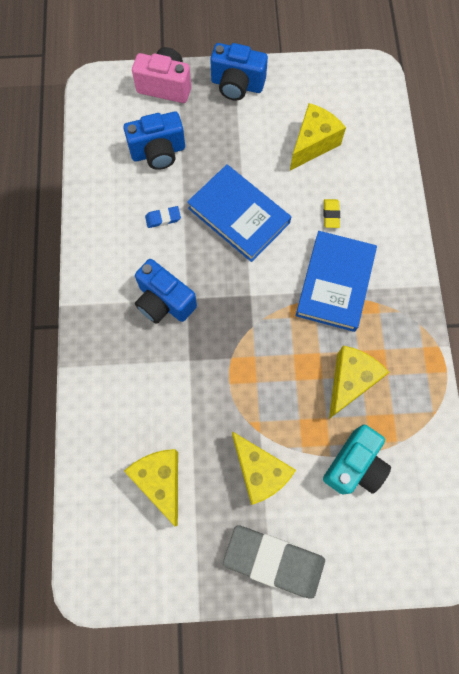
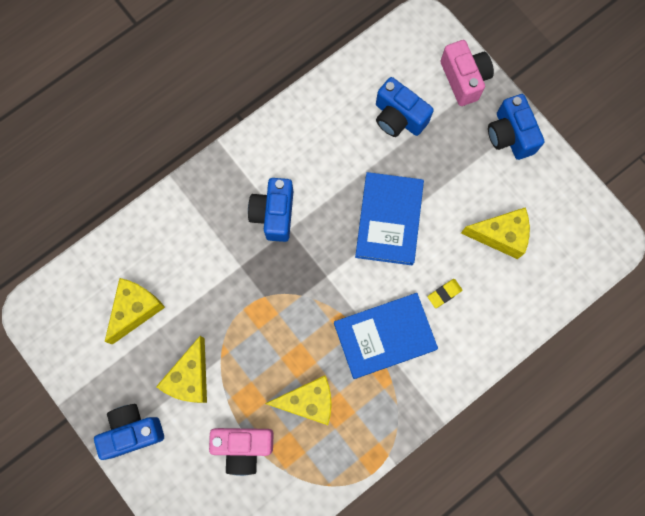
camera: 55 degrees right, 5 degrees up
blue eraser [145,206,181,228] -> none
grey eraser [223,525,325,599] -> blue camera [94,404,164,460]
turquoise camera [323,424,391,495] -> pink camera [209,428,274,476]

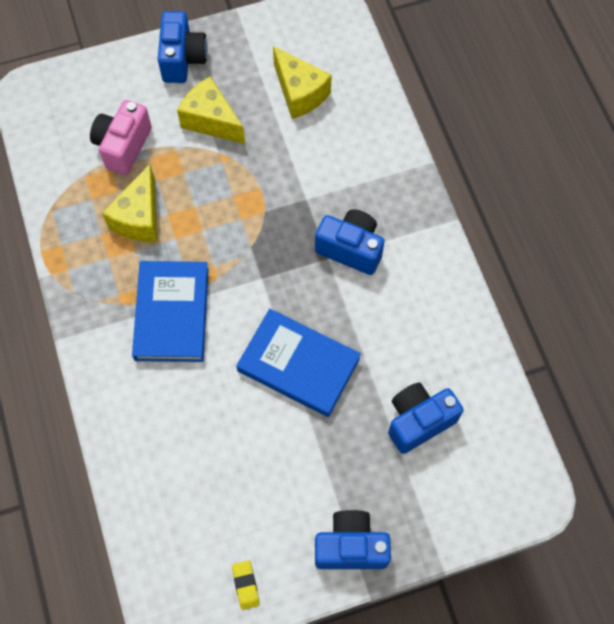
camera: 110 degrees right, 10 degrees down
yellow eraser [428,279,462,308] -> yellow eraser moved to [232,561,260,610]
pink camera [441,40,494,106] -> none
yellow cheese [461,207,530,259] -> none

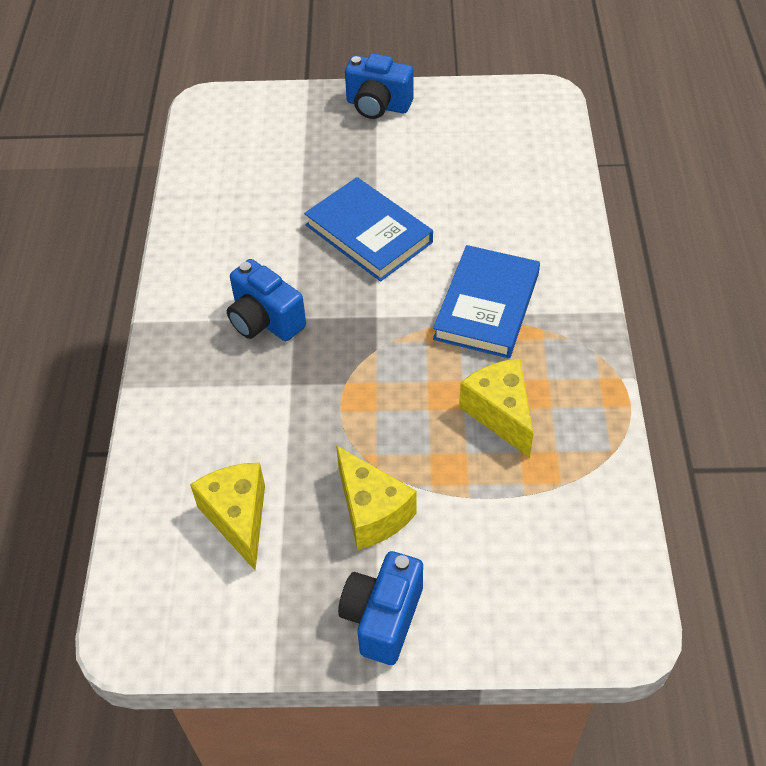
camera: 160 degrees left, 15 degrees down
pink camera [90,100,152,175] -> none
yellow cheese [102,164,157,242] -> yellow cheese turned 60 degrees counterclockwise [459,359,533,458]
yellow eraser [232,561,260,610] -> none
blue camera [388,383,464,454] -> none

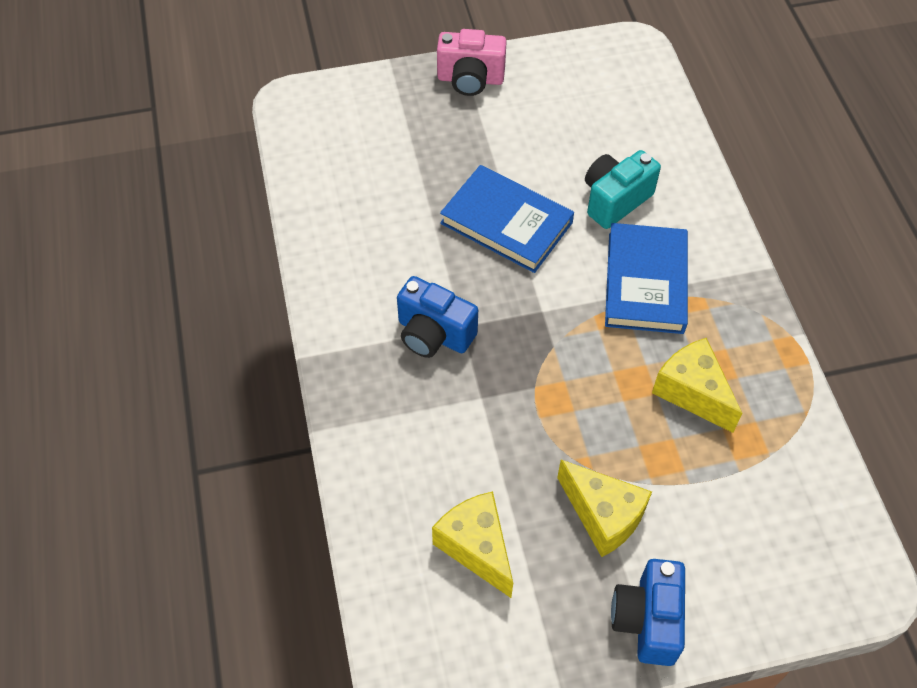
camera: 15 degrees left, 5 degrees up
blue camera [345,54,413,119] -> pink camera [437,29,507,96]
none -> turquoise camera [585,150,661,229]

